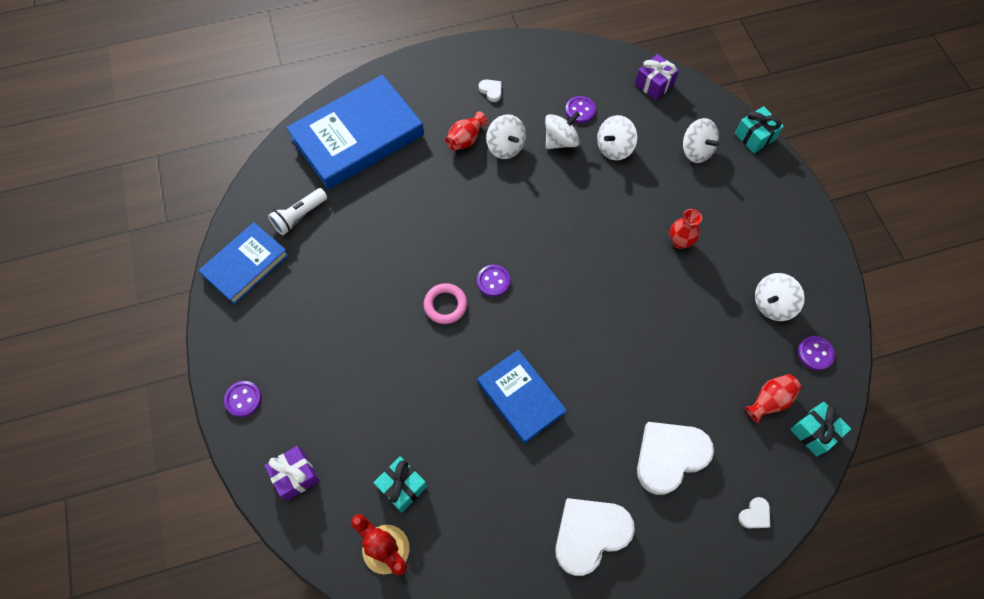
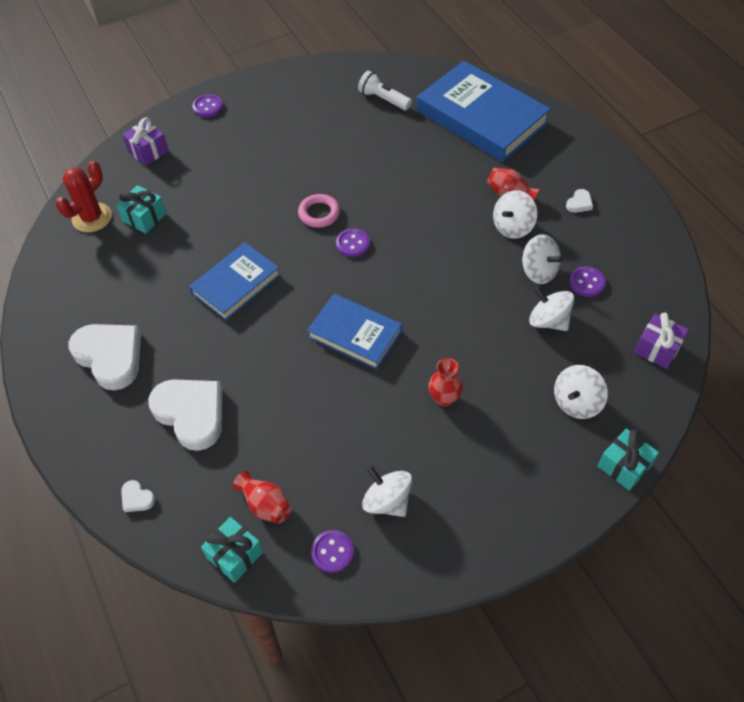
camera: 80 degrees right, 10 degrees down
blue book [198,222,289,305] -> blue book moved to [307,294,402,370]

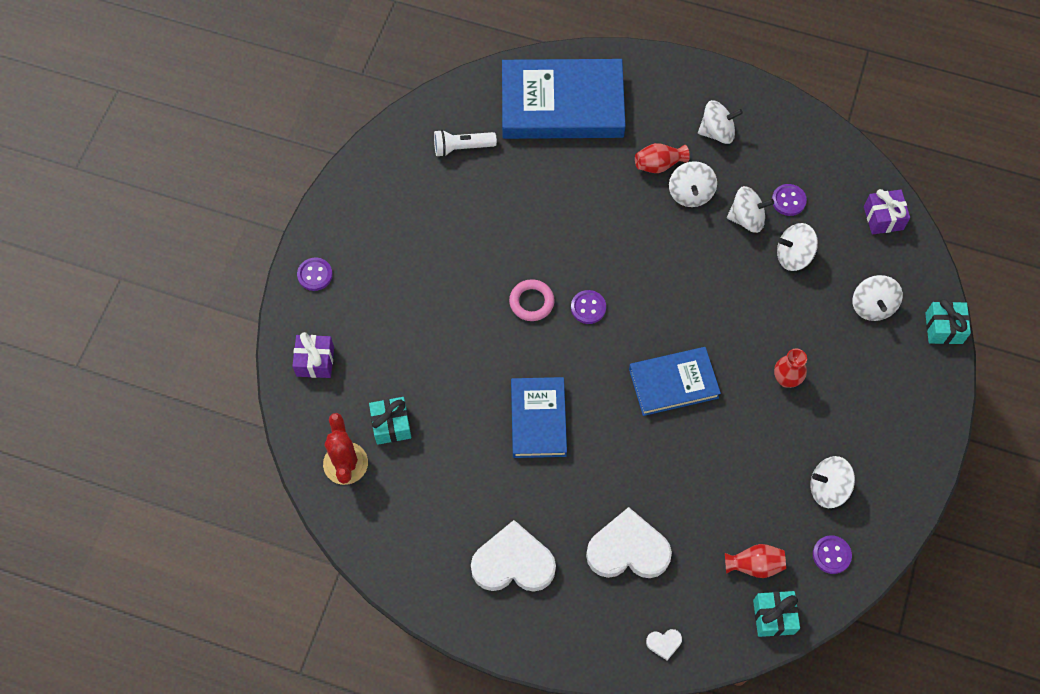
camera: 45 degrees left, 10 degrees up
white heart [566,189,593,213] -> white spinning top [698,100,743,144]

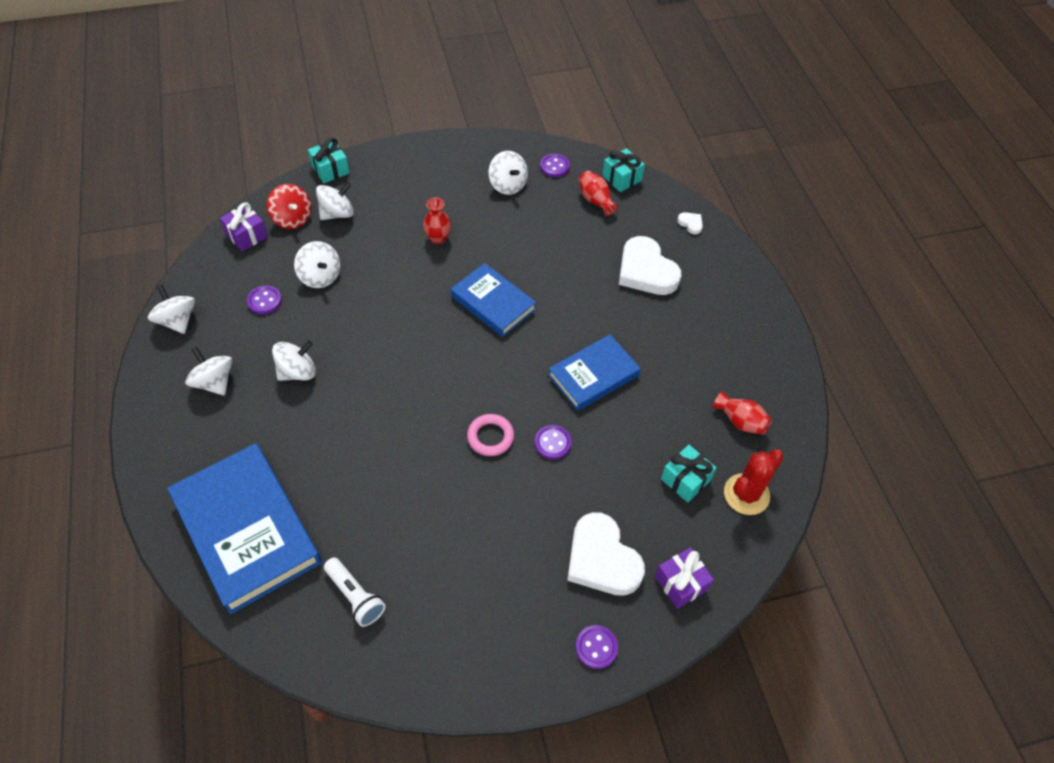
camera: 125 degrees left, 10 degrees down
white heart [471,520,556,592] -> white heart moved to [567,512,645,596]
purple button [571,290,606,324] -> purple button moved to [535,425,572,460]
red vase [635,143,690,173] -> red vase moved to [713,391,772,435]
white spinning top [727,186,774,233] -> white spinning top moved to [148,285,195,334]
none -> red spinning top [267,184,312,229]

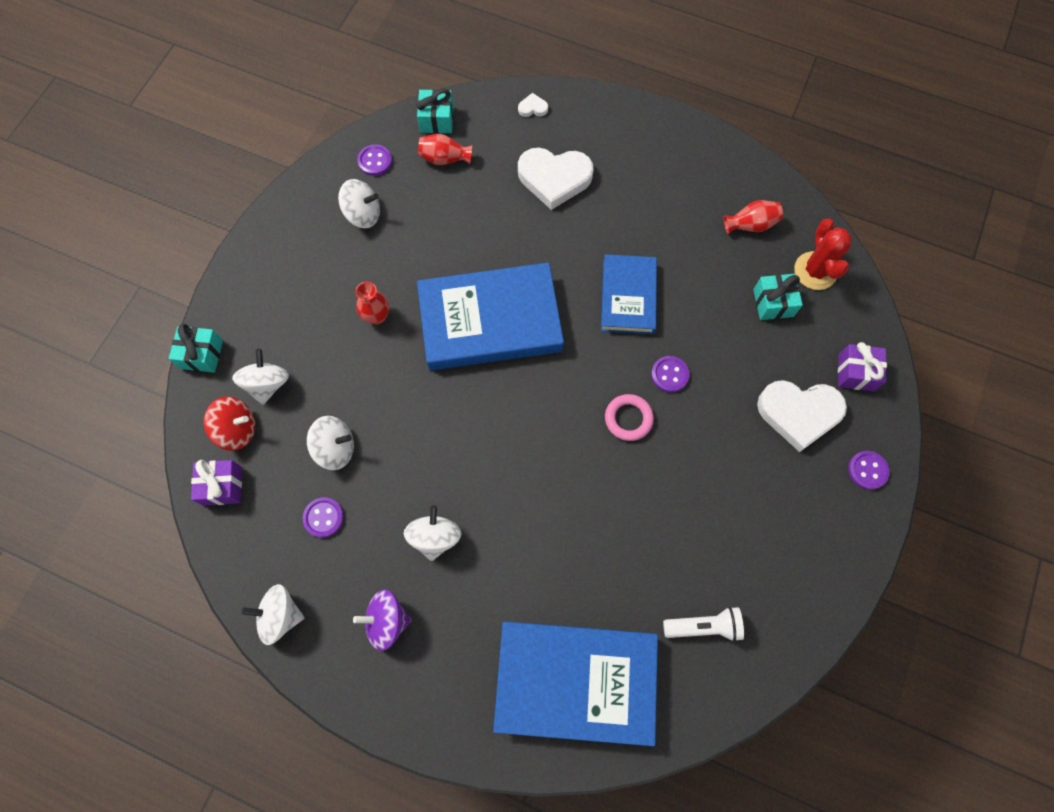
camera: 50 degrees left, 15 degrees up
white spinning top [185,347,232,396] -> purple spinning top [353,589,412,651]
blue book [451,263,536,337] -> blue book [417,263,564,371], size x1.67

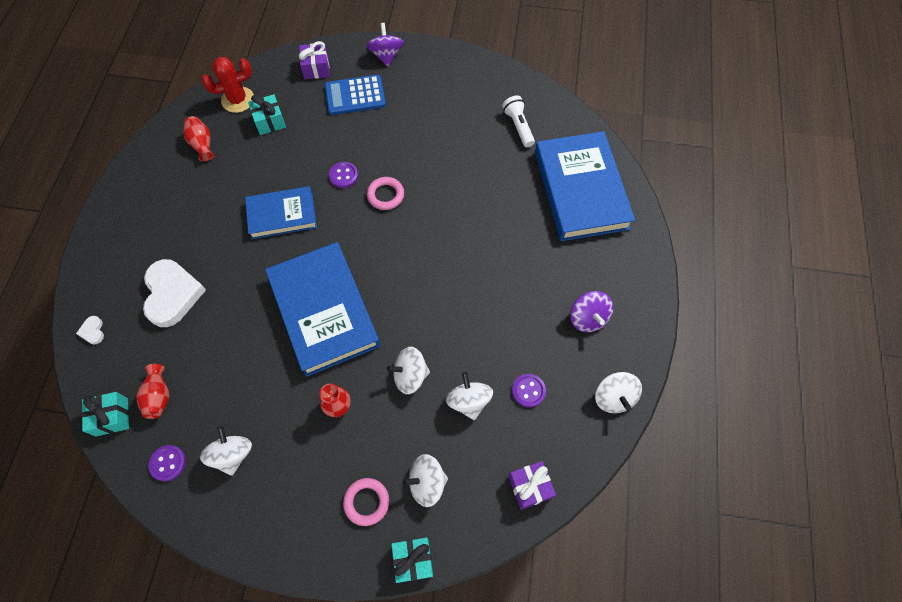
camera: 105 degrees left, 5 degrees down
red spinning top [204,397,255,451] -> none
white spinning top [404,505,461,561] -> white spinning top moved to [387,347,430,394]
white heart [757,380,847,452] -> blue calculator [325,75,386,115]
purple button [848,451,890,490] -> purple spinning top [367,23,404,67]
none -> pink ring [343,478,389,526]

